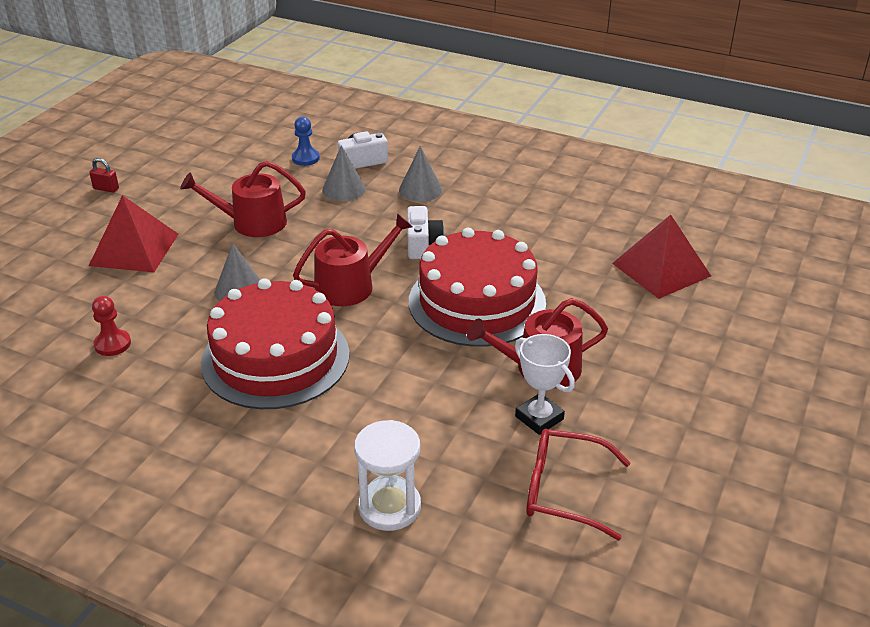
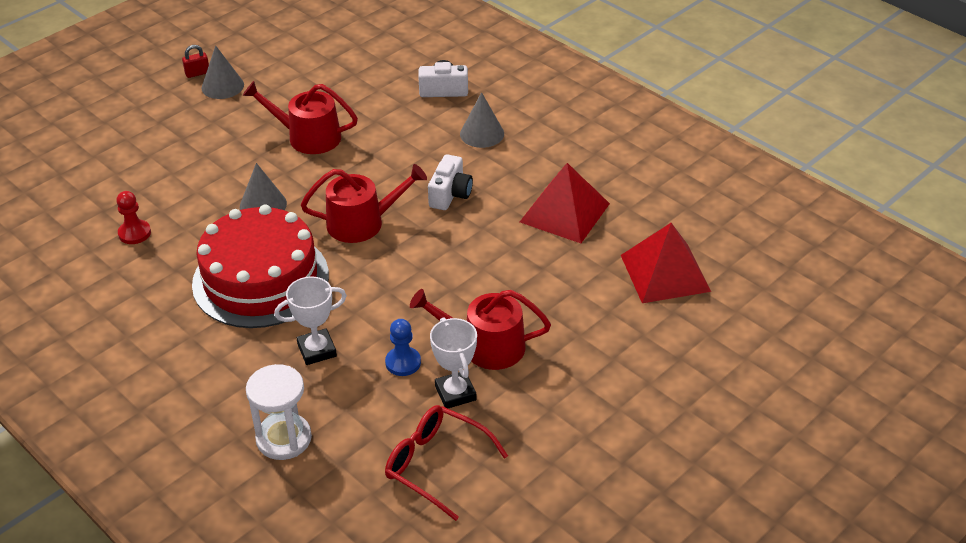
camera: 20 degrees right, 5 degrees up
red padlock [89,158,119,192] -> red padlock turned 60 degrees counterclockwise [182,45,209,78]
red pyramid [89,195,178,272] -> red pyramid moved to [520,163,610,243]
blue pawn [292,117,320,166] -> blue pawn moved to [385,319,421,376]
grey cone [322,145,366,201] -> grey cone moved to [201,46,244,99]
red cake [409,228,546,347] -> none
none -> white trophy [274,276,347,365]

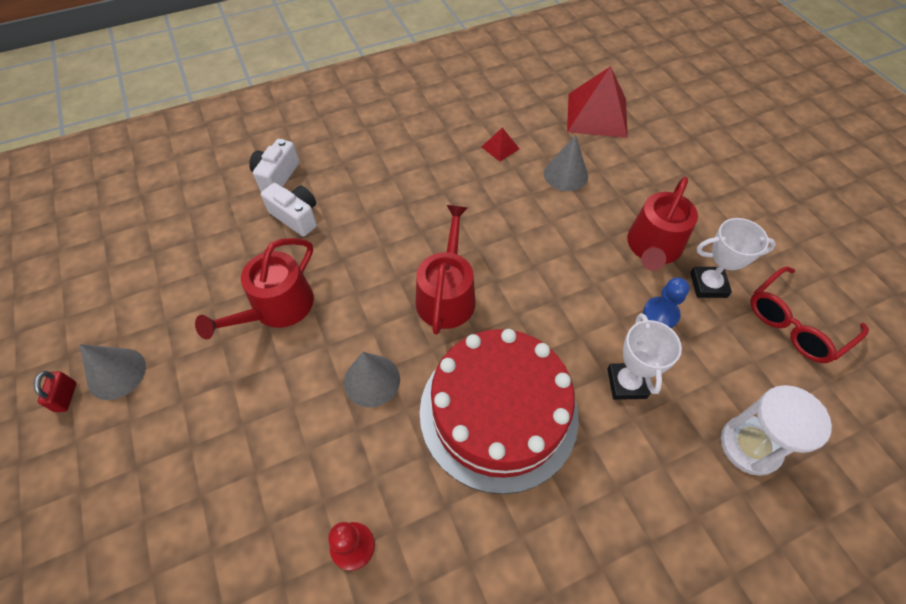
camera: 70 degrees left, 15 degrees up
white camera [428,154,473,210] -> white camera moved to [261,183,317,237]
grey cone [460,92,504,148] -> grey cone moved to [544,135,588,191]
red pyramid [520,163,610,243] -> red pyramid [482,128,519,162], size x0.45

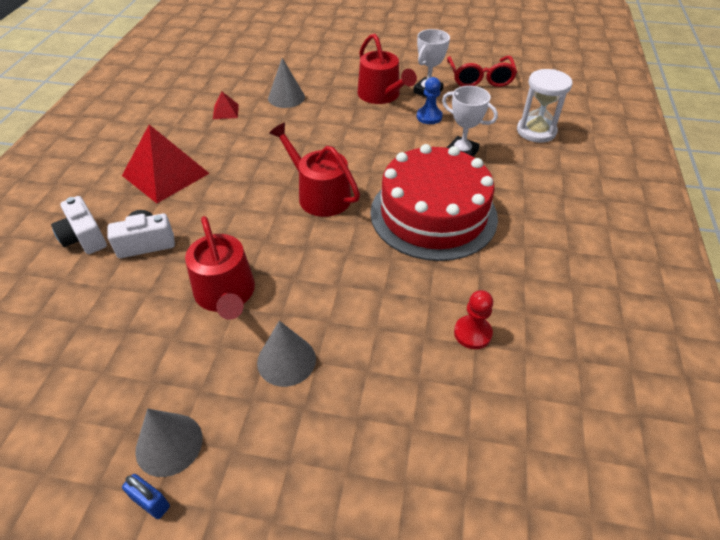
camera: 55 degrees left, 10 degrees down
red padlock [34,371,76,412] -> blue padlock [122,474,170,519]
grey cone [344,352,400,408] -> grey cone moved to [257,321,316,387]
red pyramid [567,66,628,138] -> red pyramid moved to [122,125,210,203]

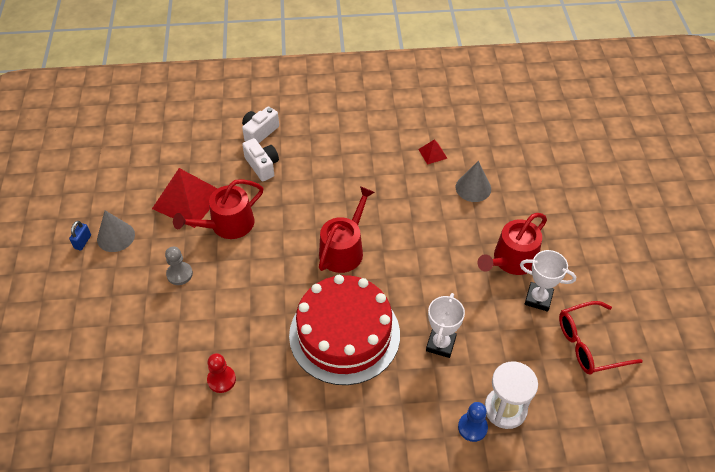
camera: 75 degrees right, 5 degrees up
red pyramid [122,125,210,203] -> red pyramid moved to [152,168,218,228]
grey cone [257,321,316,387] -> grey pawn [165,247,193,285]
blue pawn [417,77,443,124] -> blue pawn moved to [458,402,488,442]

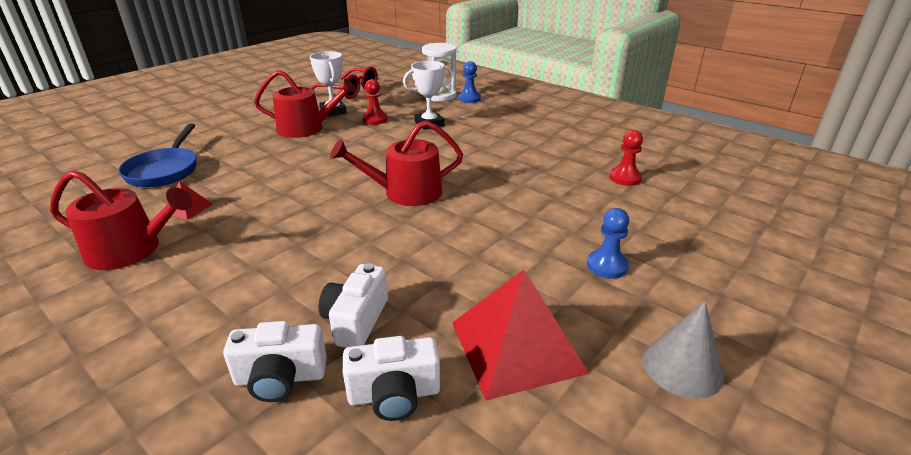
camera: 135 degrees left, 20 degrees down
blue padlock [69,221,91,250] -> none
grey pawn [165,247,193,285] -> blue pawn [587,208,629,279]
red watering can [173,179,263,239] -> red watering can moved to [50,170,193,270]
red cake [289,275,400,385] -> none
grey cone [456,161,491,202] -> none
none -> blue pan [118,124,197,187]
none -> white camera [343,336,440,421]
none -> red pawn [362,79,388,125]

